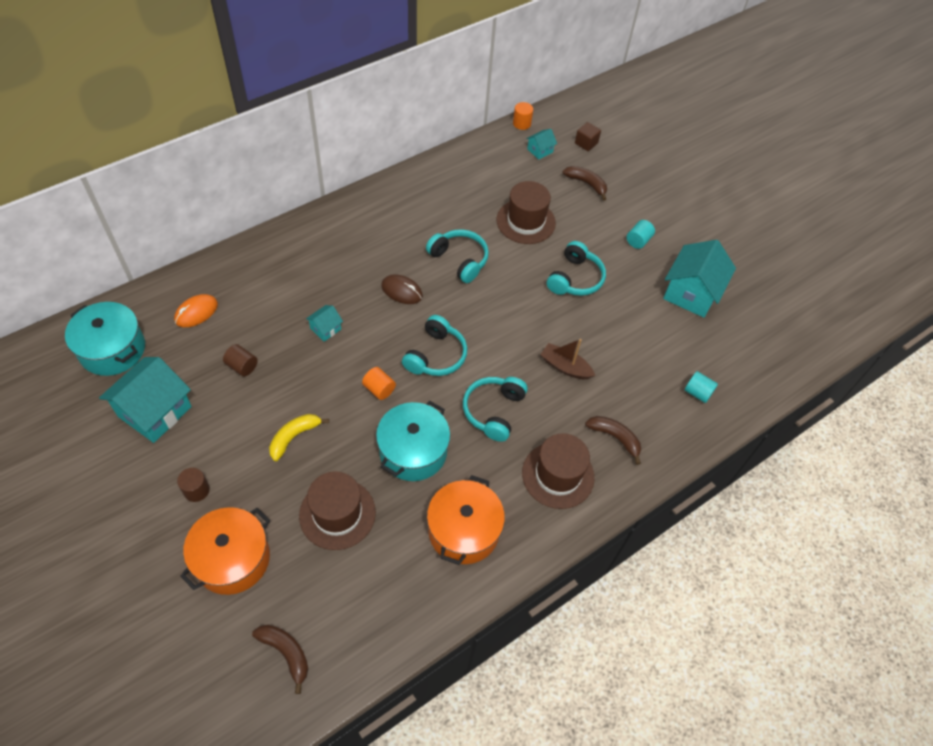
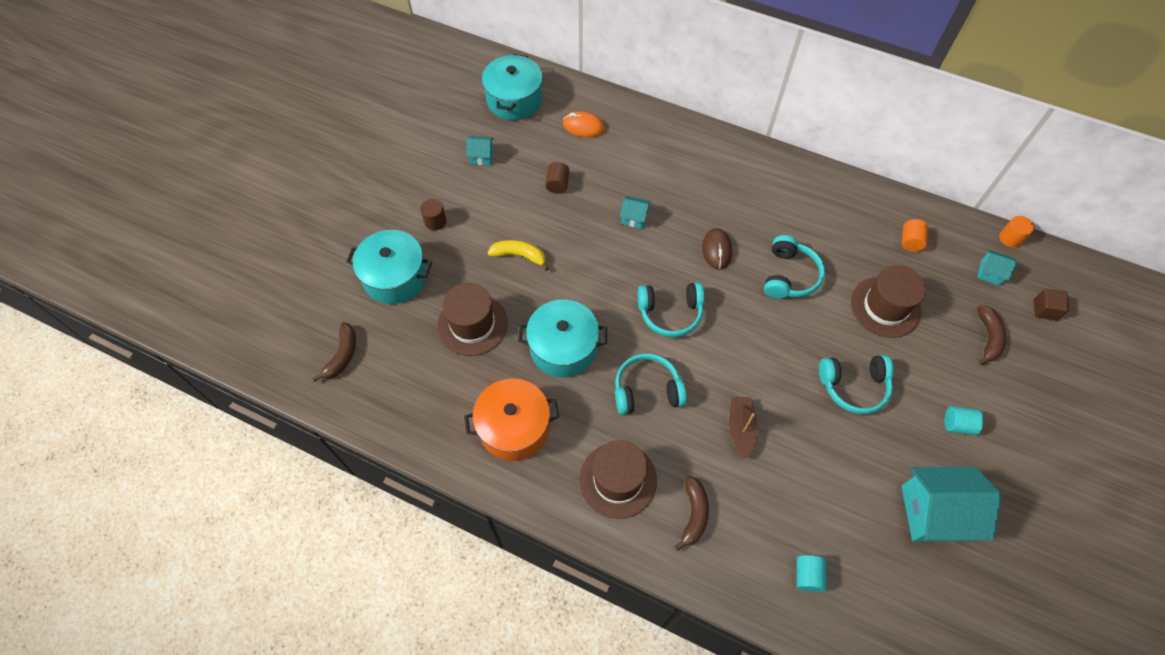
camera: 65 degrees right, 5 degrees up
turquoise house [99,357,192,443] -> turquoise house [466,136,494,165], size x0.47
orange pot [180,507,270,595] -> turquoise pot [346,230,432,304]
orange cylinder [362,367,396,400] -> orange cylinder moved to [902,219,928,252]

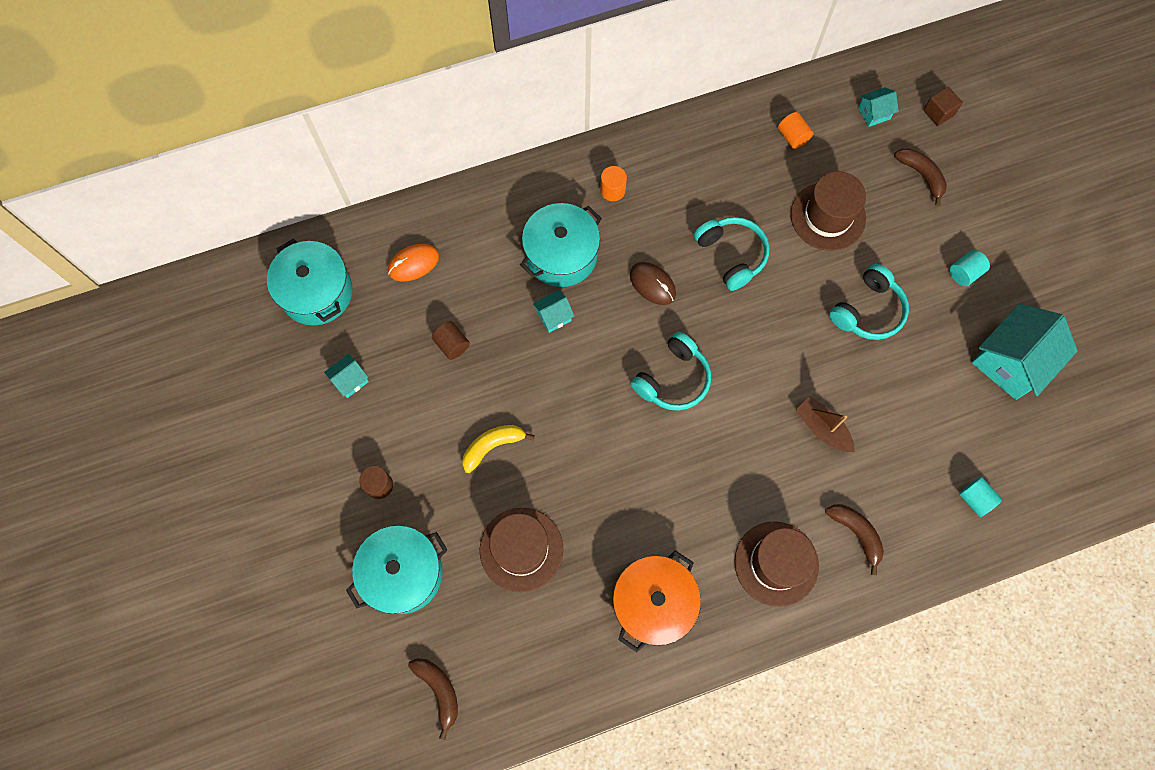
camera: 45 degrees left, 10 degrees up
turquoise pot [518,299,607,377] -> turquoise pot moved to [520,203,602,287]
turquoise headphones [615,353,687,415] -> none
orange cylinder [999,216,1034,248] -> orange cylinder moved to [600,166,627,201]

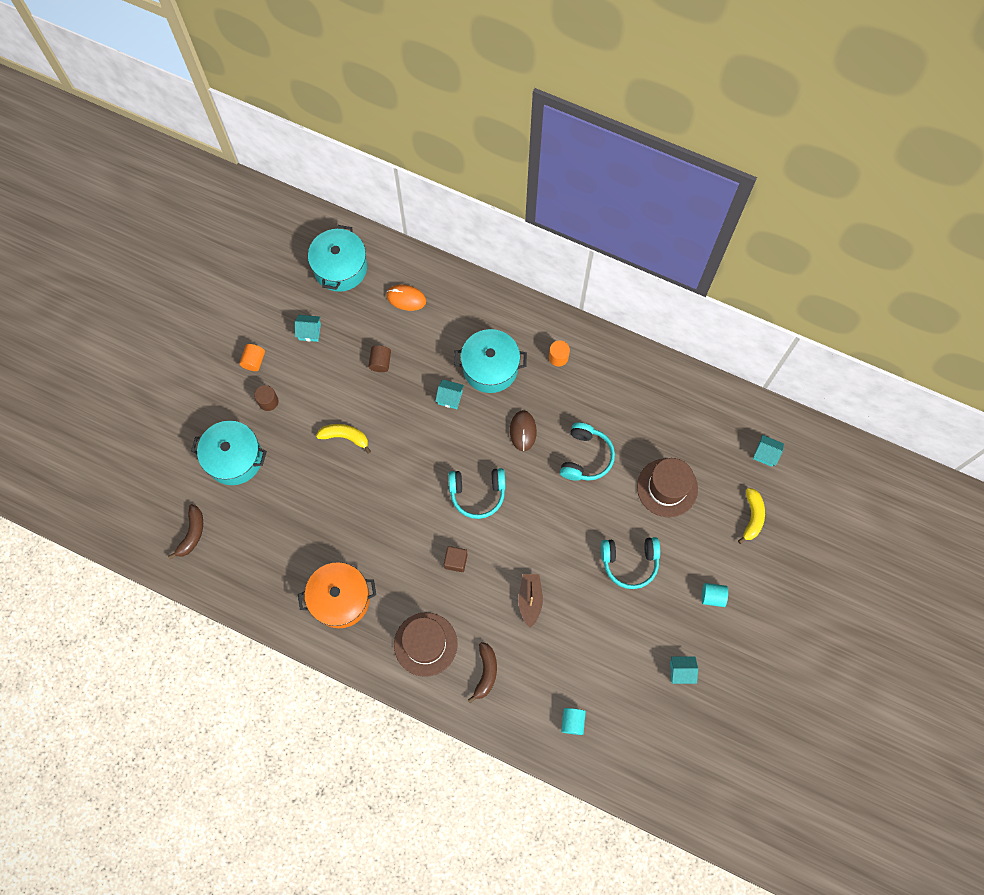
camera: 45 degrees right, 0 degrees up
brown hat [480,508,564,592] -> none
orange cylinder [778,112,813,149] -> orange cylinder moved to [239,344,265,371]
brown banana [894,148,947,207] -> yellow banana [738,488,765,544]
brown cube [923,87,963,126] -> brown cube moved to [444,546,468,572]
turquoise house [972,304,1078,400] -> turquoise house [670,656,698,684], size x0.47

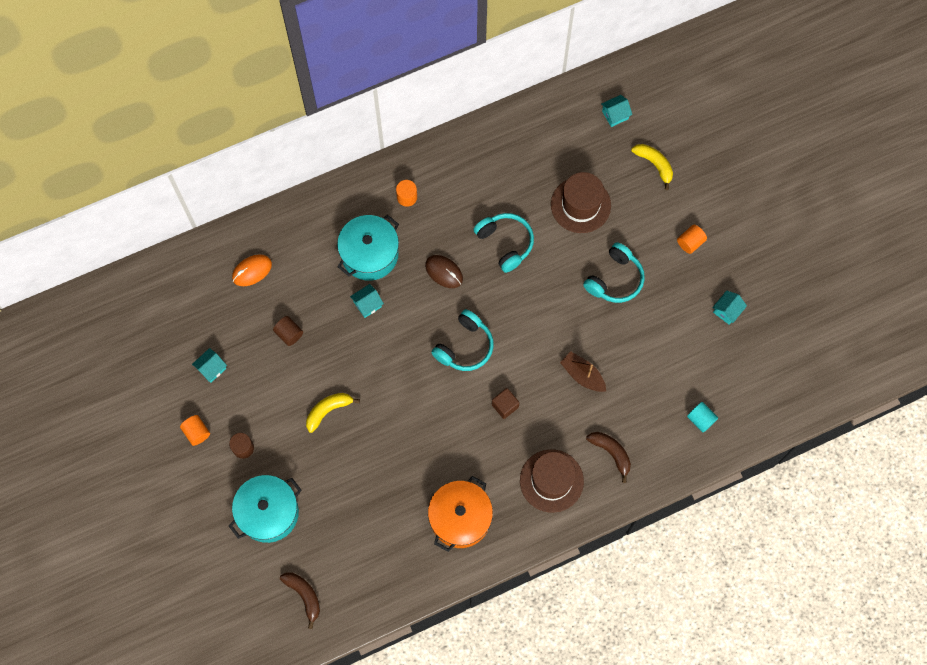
camera: 50 degrees left, 0 degrees up
turquoise pot [308,225,367,292] -> none
turquoise cylinder [701,583,728,607] -> orange cylinder [677,225,707,254]

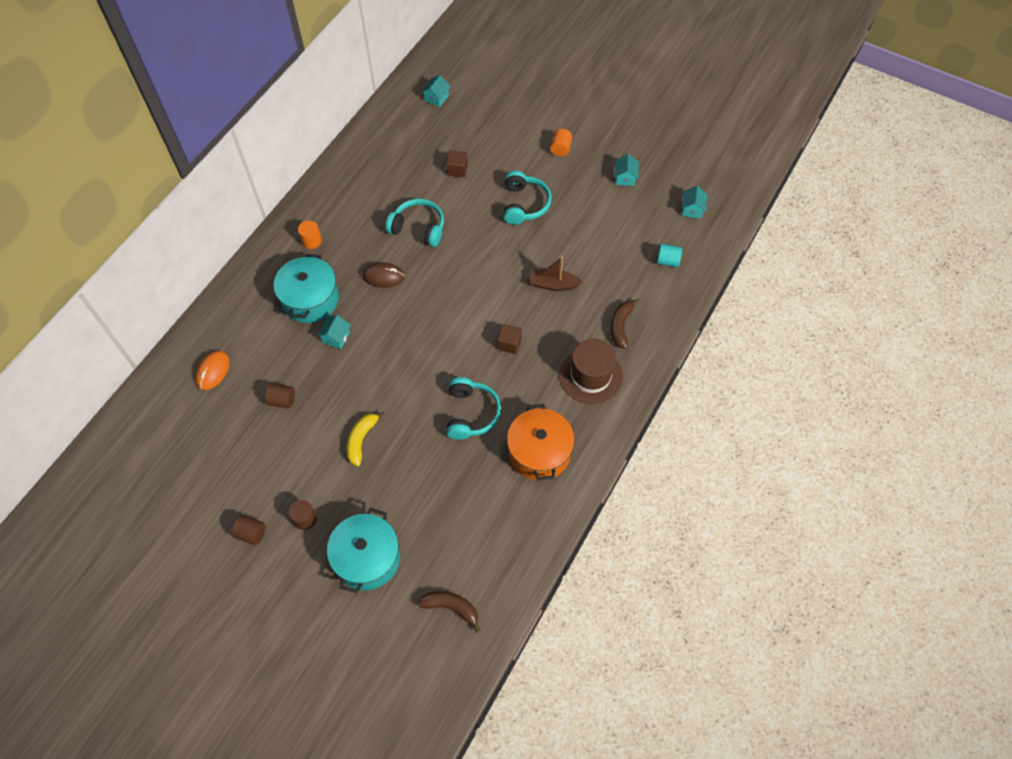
camera: 35 degrees left, 10 degrees down
orange cylinder [180,415,210,446] -> brown cylinder [232,515,266,545]
turquoise house [192,348,227,383] -> turquoise house moved to [682,186,708,219]
turquoise headphones [431,309,494,371] -> turquoise headphones moved to [446,377,501,440]
brown hat [551,172,611,233] -> brown cube [447,151,468,177]
brown banana [586,432,631,483] -> brown banana turned 90 degrees counterclockwise [611,299,640,349]
yellow banana [631,144,673,190] -> none

